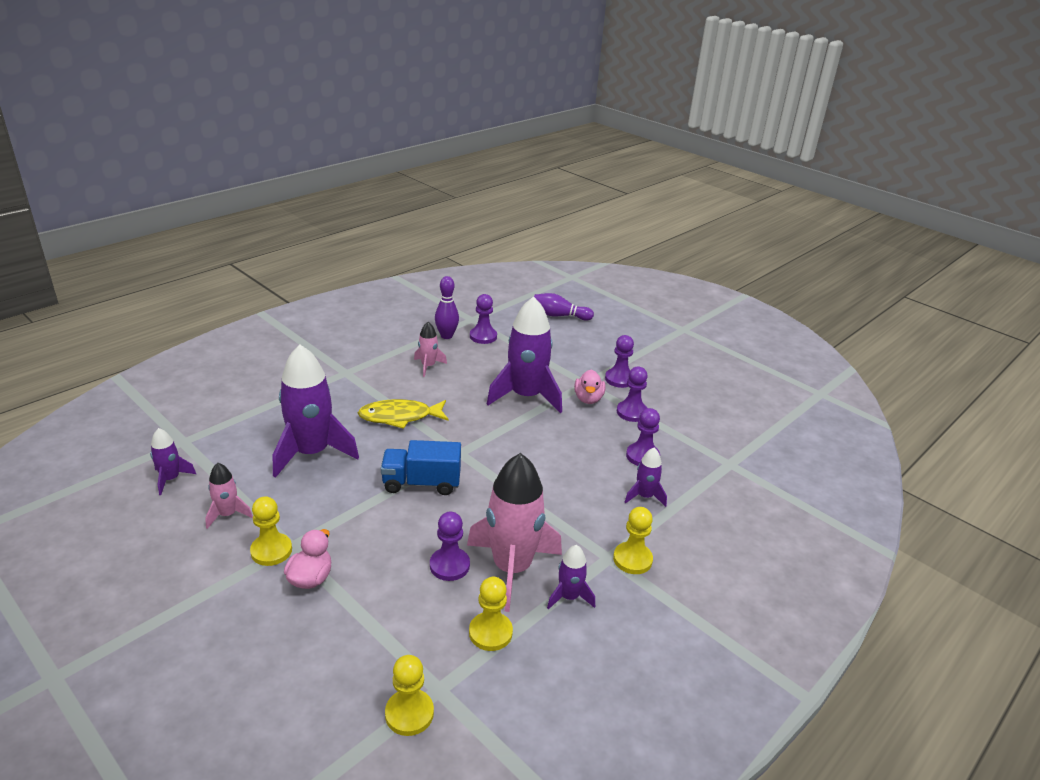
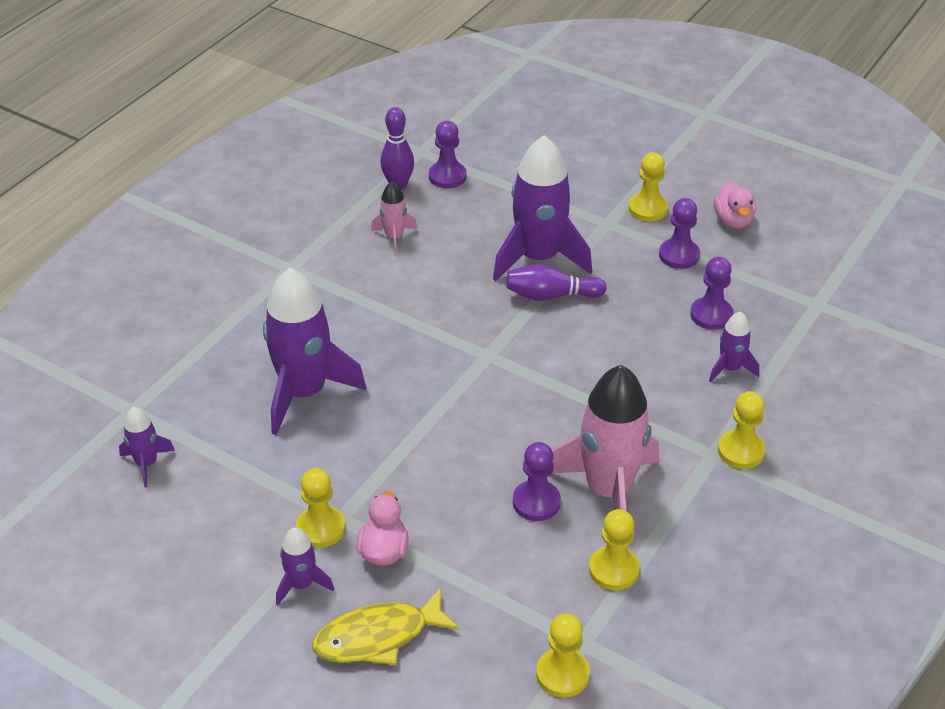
camera: 10 degrees left, 10 degrees up
pink rocket [205,463,253,529] -> none
yellow fish [358,399,449,429] -> yellow fish moved to [312,588,459,665]
blue truck [381,440,461,495] -> none
purple bowling pin [534,293,594,321] -> purple bowling pin moved to [506,264,607,301]
purple rocket [547,545,595,610] -> purple rocket moved to [276,527,334,605]
pink duck [574,369,606,404] -> pink duck moved to [714,182,756,229]
purple pawn [605,335,634,388] -> yellow pawn [629,152,668,221]

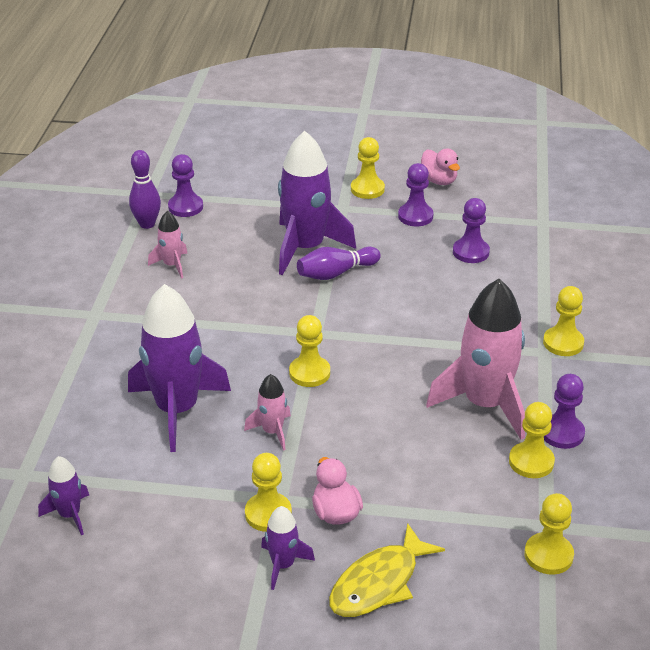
camera: 25 degrees left, 5 degrees down
purple pawn [513,442,561,521] -> purple pawn moved to [544,374,585,449]
purple rocket [709,311,759,382] -> none
none -> pink rocket [244,374,291,451]
none -> yellow pawn [289,315,330,387]

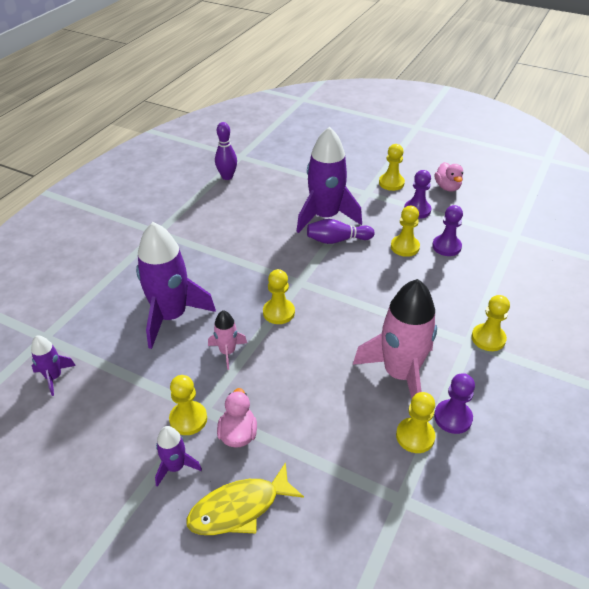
camera: 20 degrees right, 5 degrees up
pink rocket [148,211,188,279] -> none
purple pawn [168,154,203,217] -> none
yellow pawn [524,493,574,575] -> yellow pawn moved to [391,206,420,257]

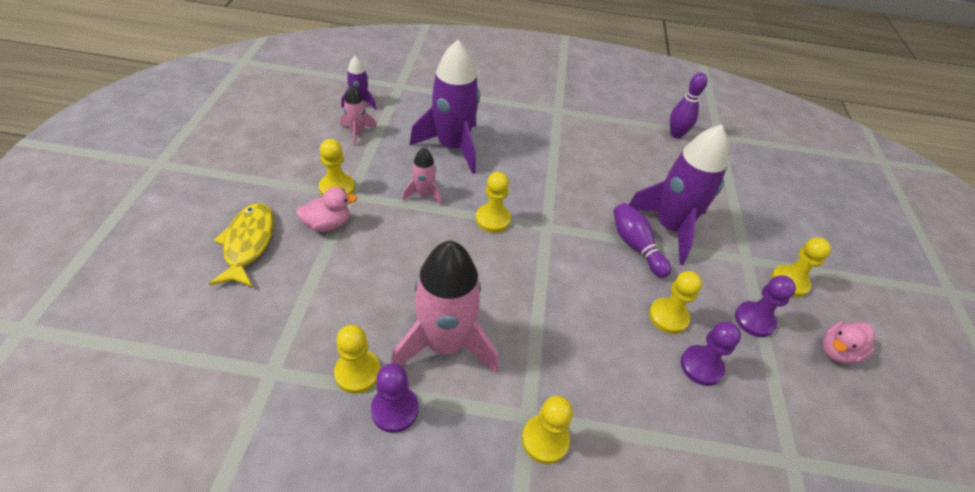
camera: 65 degrees right, 5 degrees up
purple rocket [155,426,202,487] -> none
yellow fish [186,462,304,535] -> yellow fish turned 45 degrees clockwise [209,203,274,287]
none -> pink rocket [340,85,377,146]

